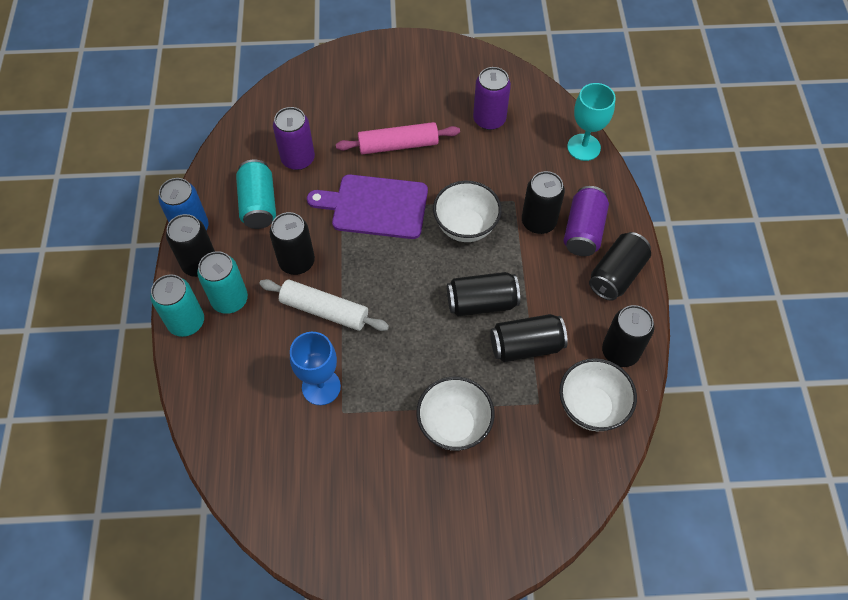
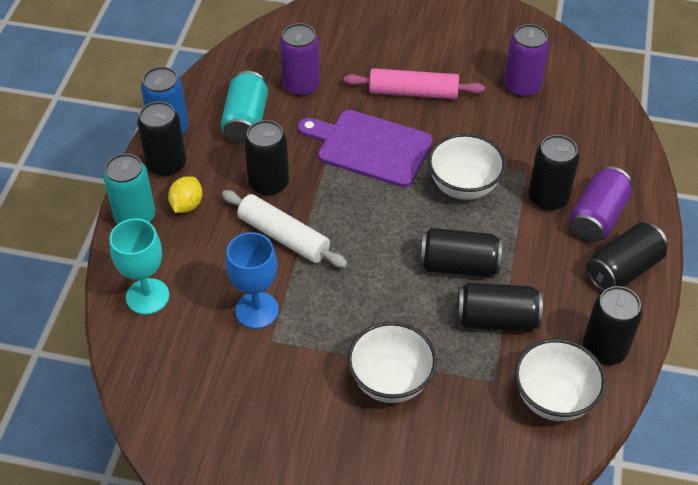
camera: 15 degrees right, 10 degrees down
turquoise can [197,251,248,314] -> yellow lemon [168,176,203,213]
turquoise goblet [567,83,616,161] -> turquoise goblet moved to [110,218,169,315]

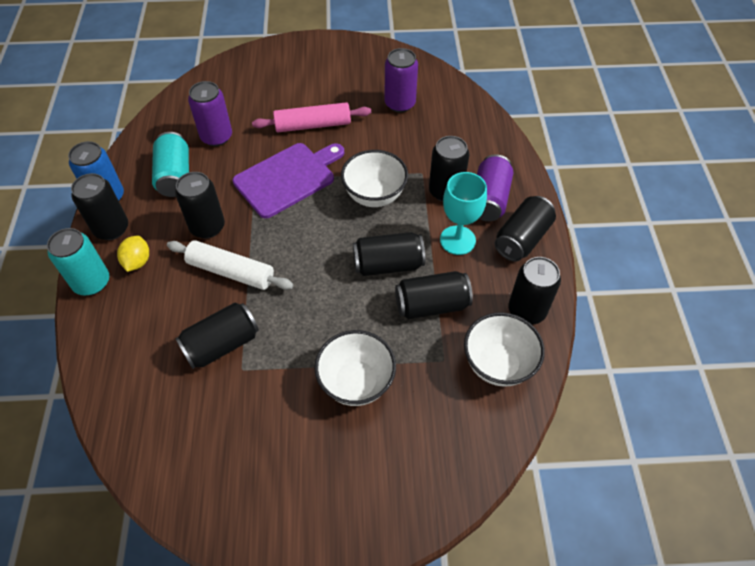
camera: 15 degrees left, 5 degrees up
turquoise goblet [110,218,169,315] -> turquoise goblet moved to [440,172,487,255]
blue goblet [226,232,279,329] -> black can [175,302,259,369]
purple cutting board [298,110,433,187] -> purple cutting board turned 135 degrees clockwise [233,143,344,218]

